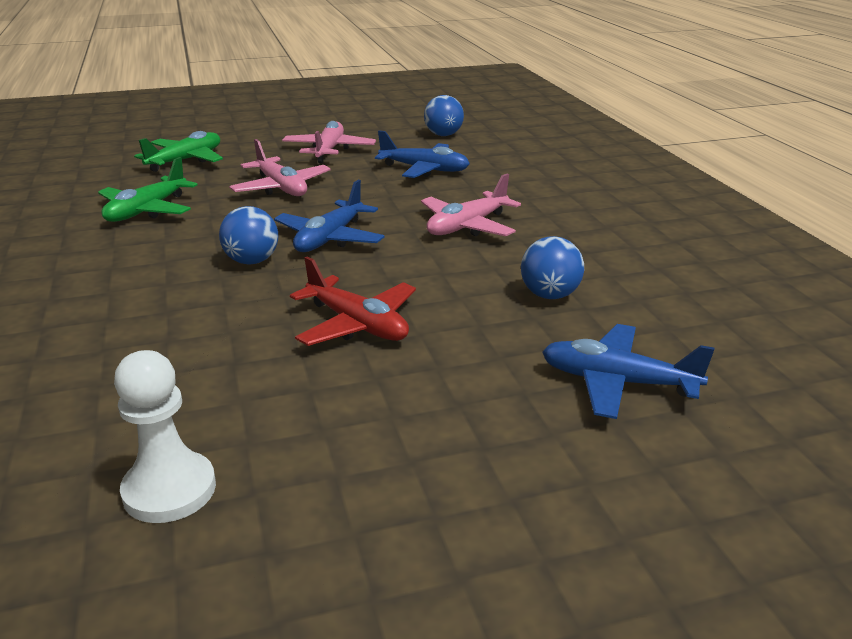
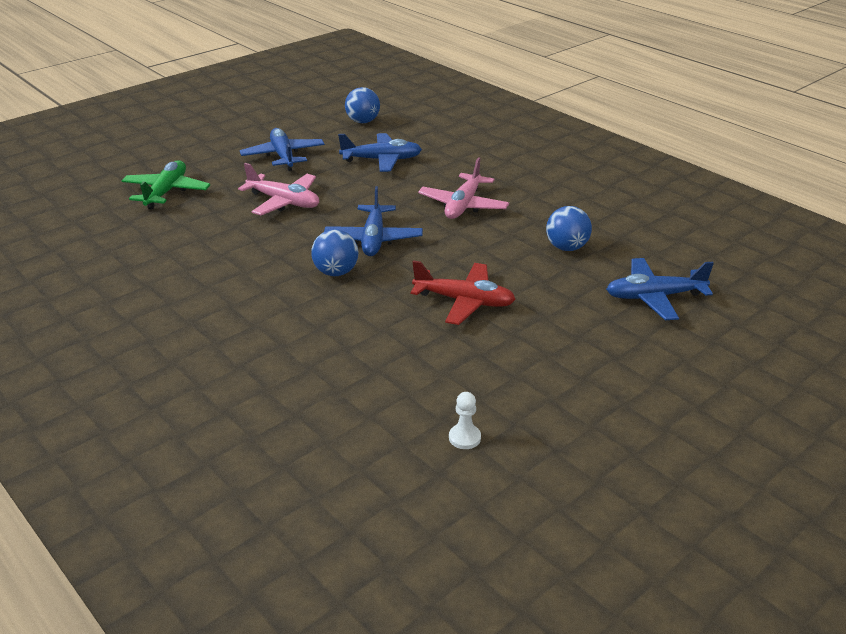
camera: 25 degrees left, 5 degrees up
green plane [98,157,198,222] -> none
white pawn [114,350,216,523] -> white pawn [449,392,481,449], size x0.54
pink plane [282,121,376,163] -> blue plane [240,128,325,171]

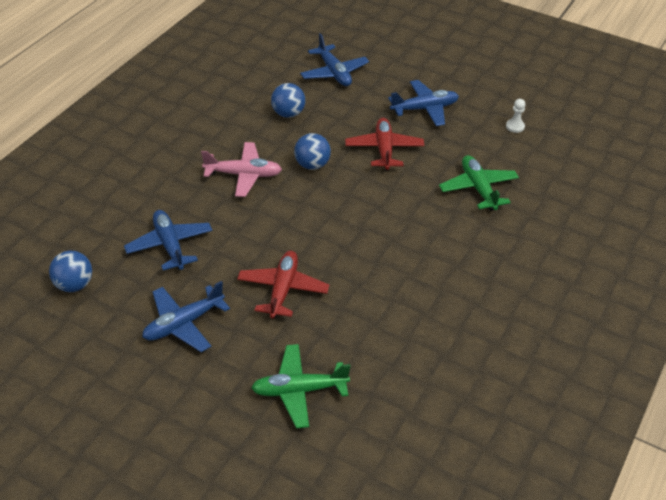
camera: 110 degrees left, 10 degrees up
pink plane [238,163,319,215] -> red plane [237,251,329,318]
blue ball [311,229,358,276] -> blue ball moved to [294,133,331,170]
blue plane [324,186,423,256] -> blue plane moved to [388,80,459,126]
none -> green plane [439,155,519,211]

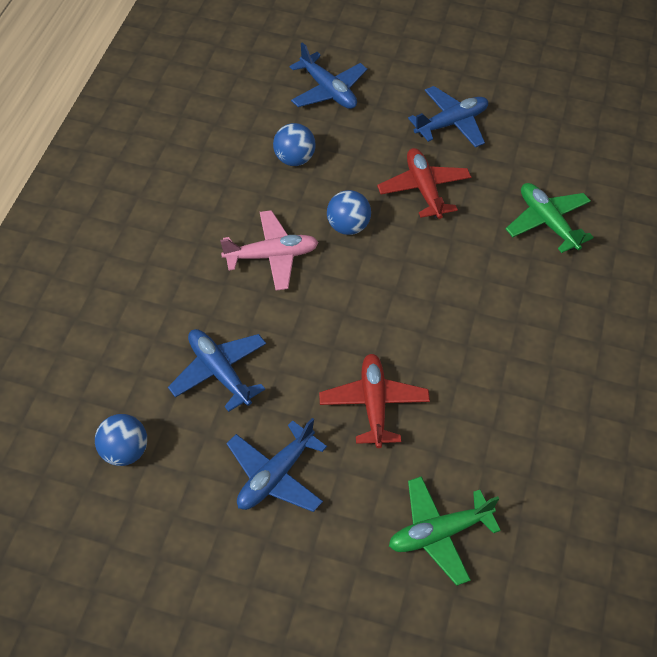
camera: 15 degrees left, 10 degrees up
white pawn [506,99,525,133] -> none

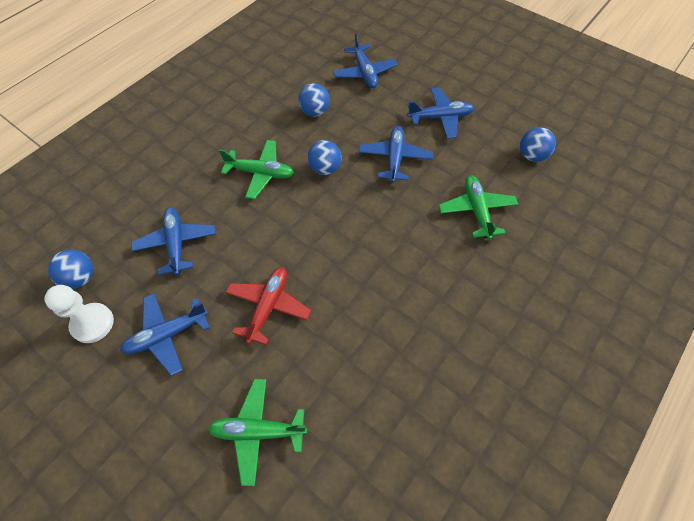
camera: 25 degrees right, 5 degrees up
pink plane [220,210,319,291] -> green plane [219,140,294,200]
red plane [377,148,471,219] -> blue plane [358,126,433,183]
none -> white pawn [44,285,114,343]
none -> blue ball [520,127,556,162]

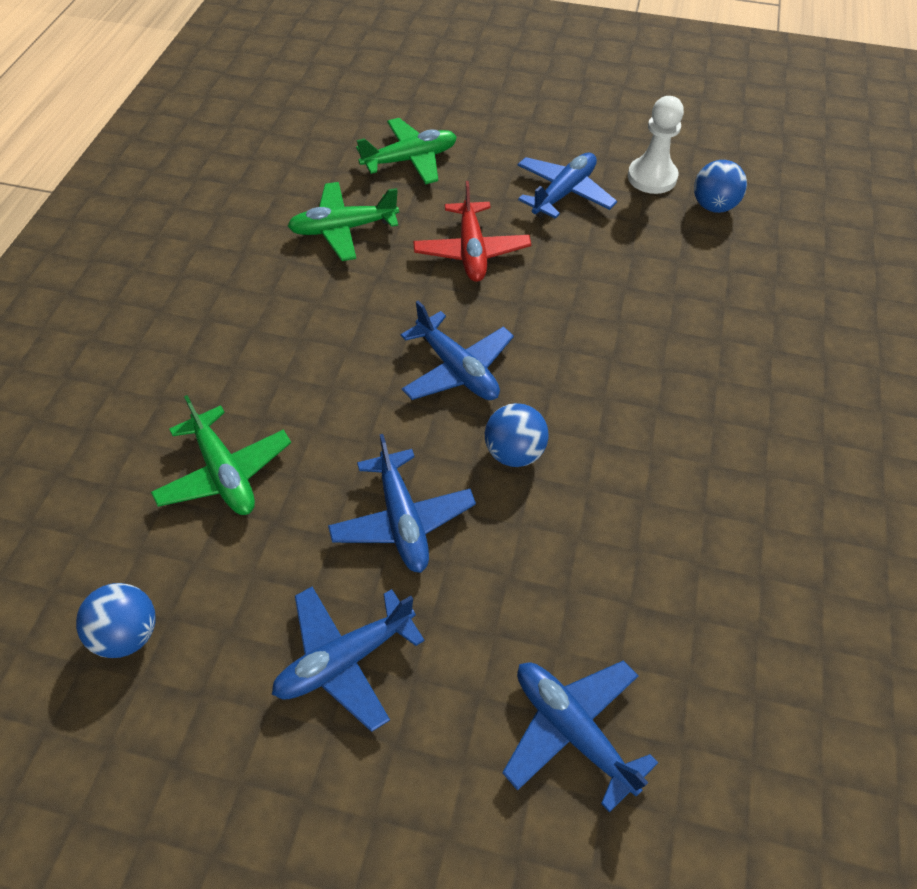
camera: 155 degrees right, 5 degrees down
blue plane [131,207,216,275] -> blue plane moved to [401,300,514,400]
green plane [219,140,294,200] -> green plane moved to [287,182,399,261]
blue ball [298,83,330,117] -> none

